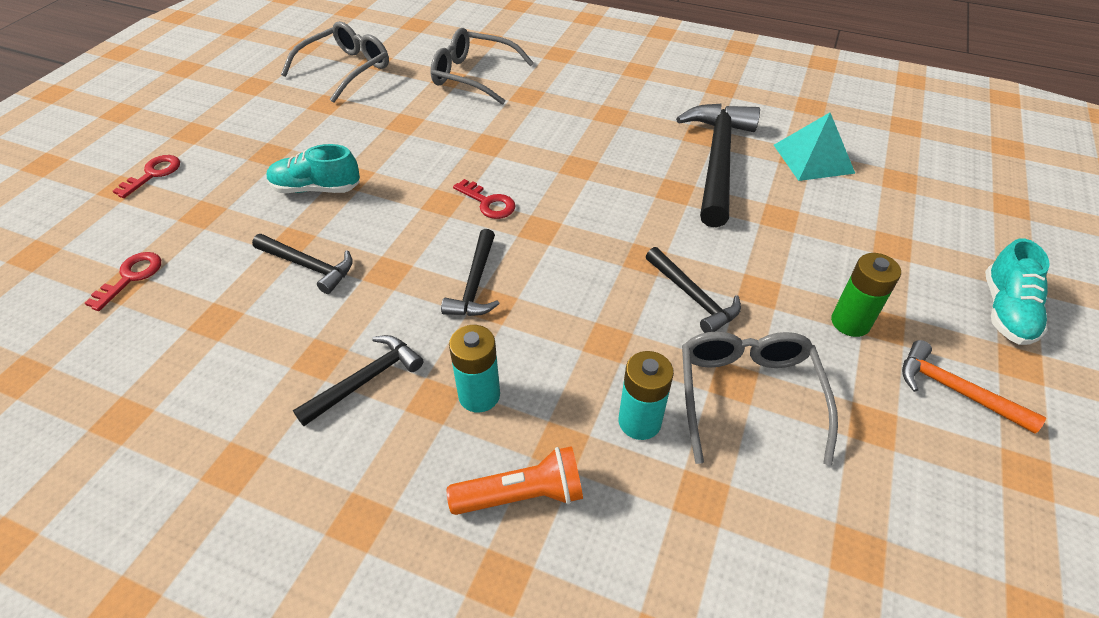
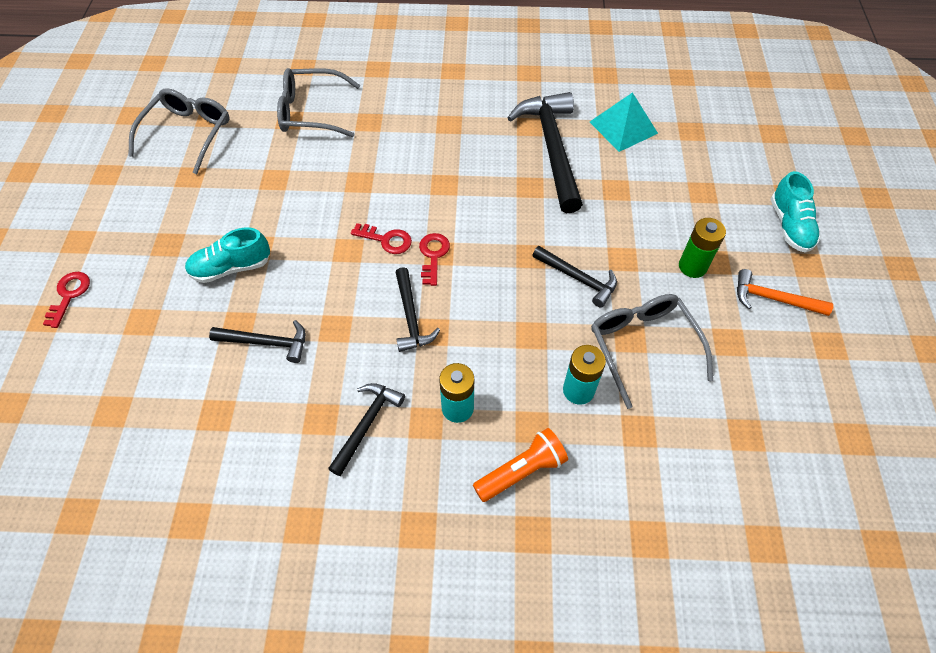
camera: 20 degrees left, 10 degrees up
red key [85,252,161,311] -> red key moved to [419,233,450,286]

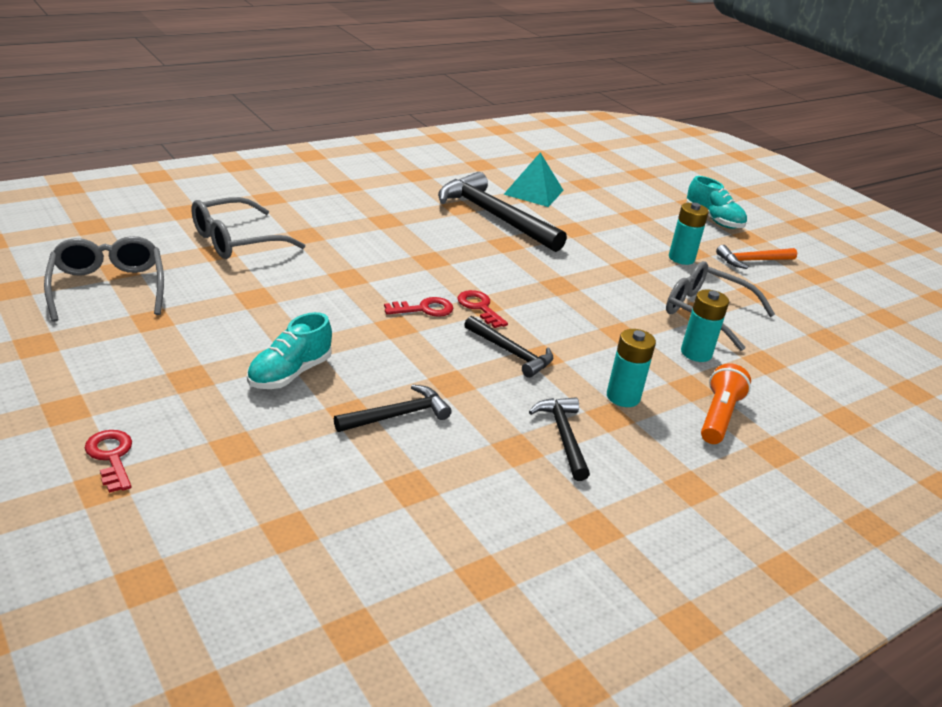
camera: 40 degrees left, 25 degrees down
black hammer [532,246,617,308] -> none
green battery [679,218,726,278] -> turquoise battery [669,203,709,265]

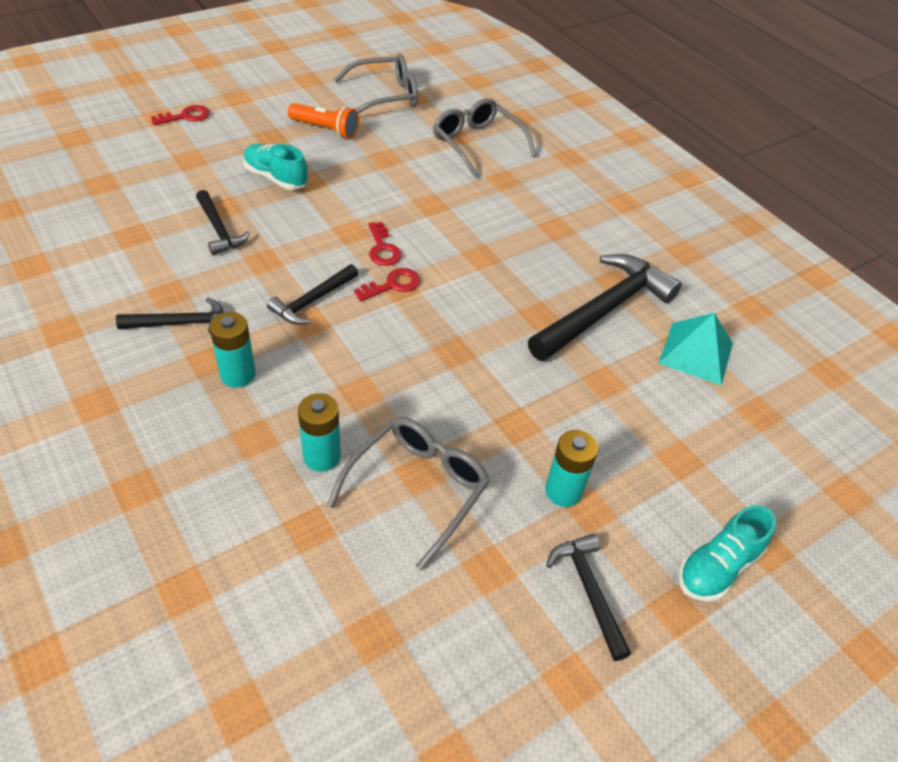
camera: 90 degrees right, 15 degrees up
orange flashlight [701,363,751,444] -> orange flashlight moved to [288,103,359,138]
orange hammer [716,245,797,269] -> black hammer [547,534,631,661]

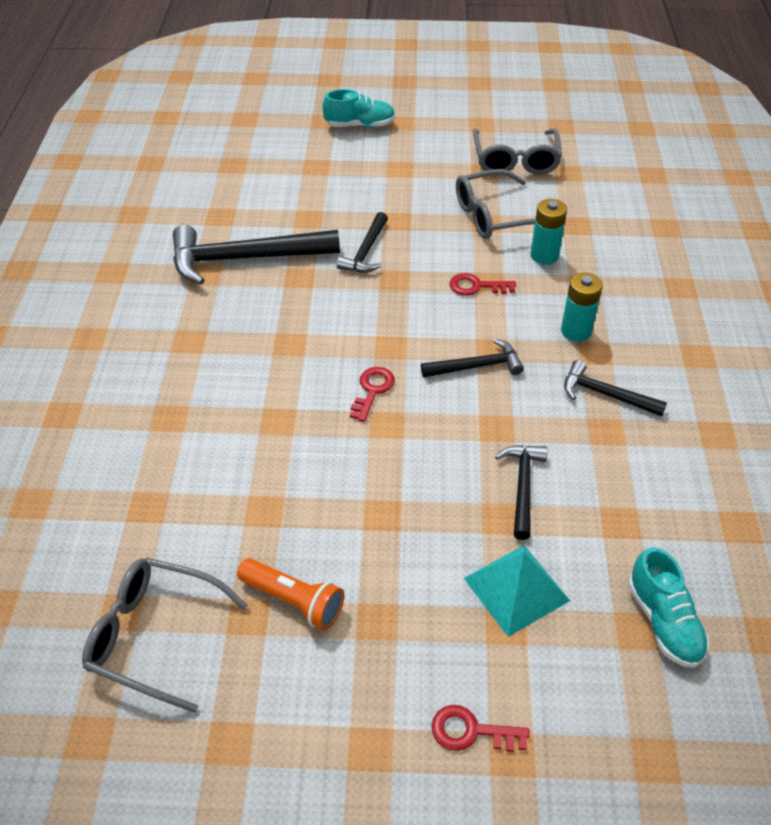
camera: 140 degrees left, 0 degrees up
turquoise shoe [243,144,308,190] -> turquoise shoe moved to [628,547,709,668]
orange flashlight [288,103,359,138] -> orange flashlight turned 150 degrees clockwise [237,558,344,630]
red key [354,268,420,301] -> red key moved to [449,273,516,296]
grey glasses [433,98,537,178] -> grey glasses moved to [473,129,562,175]
turquoise battery [545,430,598,507] -> none
black hammer [547,534,631,661] -> black hammer moved to [337,212,388,273]
turquoise pyramid [658,313,733,385] -> turquoise pyramid moved to [464,545,570,637]

